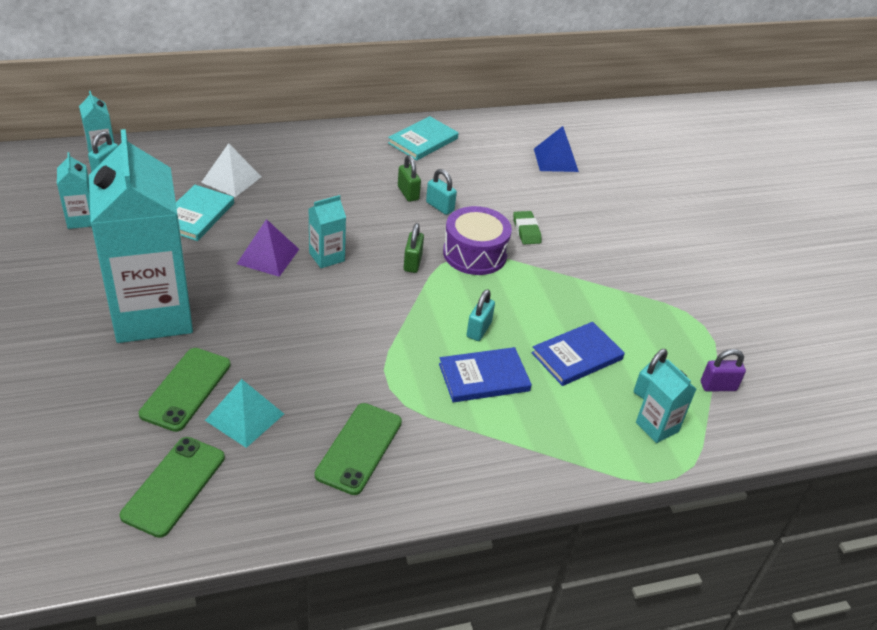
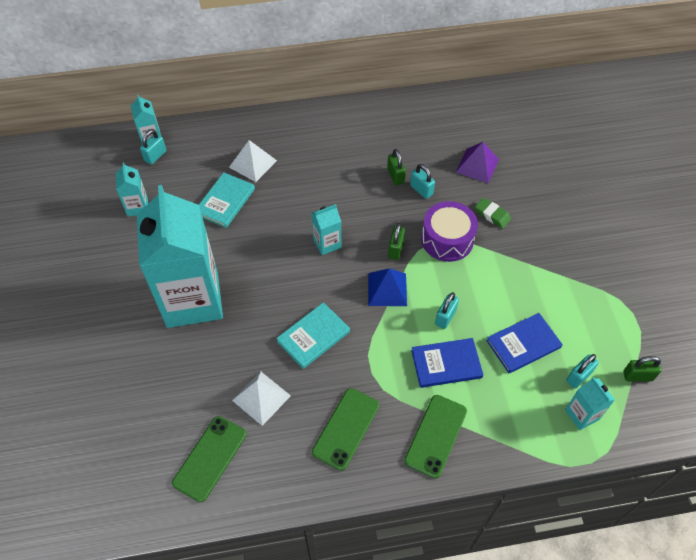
camera: 10 degrees right, 15 degrees up
green phone [139,348,231,432] -> green phone moved to [404,395,467,479]
turquoise pyramid [205,379,284,448] -> white pyramid [232,372,291,426]
purple pyramid [237,219,299,277] -> purple pyramid moved to [456,142,499,183]
turquoise book [388,116,459,161] -> turquoise book moved to [276,302,350,369]
green eraser [513,211,542,244] -> green eraser turned 45 degrees counterclockwise [475,198,511,228]
blue pyramid [534,126,579,172] -> blue pyramid moved to [368,268,407,306]
purple padlock [701,349,746,392] -> green padlock [623,356,662,381]

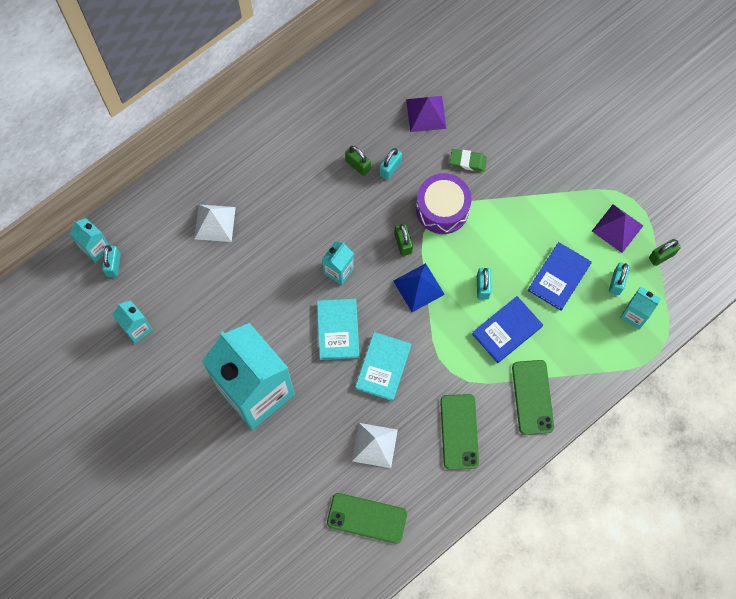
camera: 30 degrees left, 15 degrees up
green phone [172,416,246,502] -> green phone turned 75 degrees counterclockwise [327,493,407,544]
turquoise book [199,172,255,228] -> turquoise book moved to [317,299,360,360]
turquoise padlock [410,164,435,199] -> turquoise padlock turned 75 degrees counterclockwise [379,148,402,180]
none -> purple pyramid [592,204,643,253]

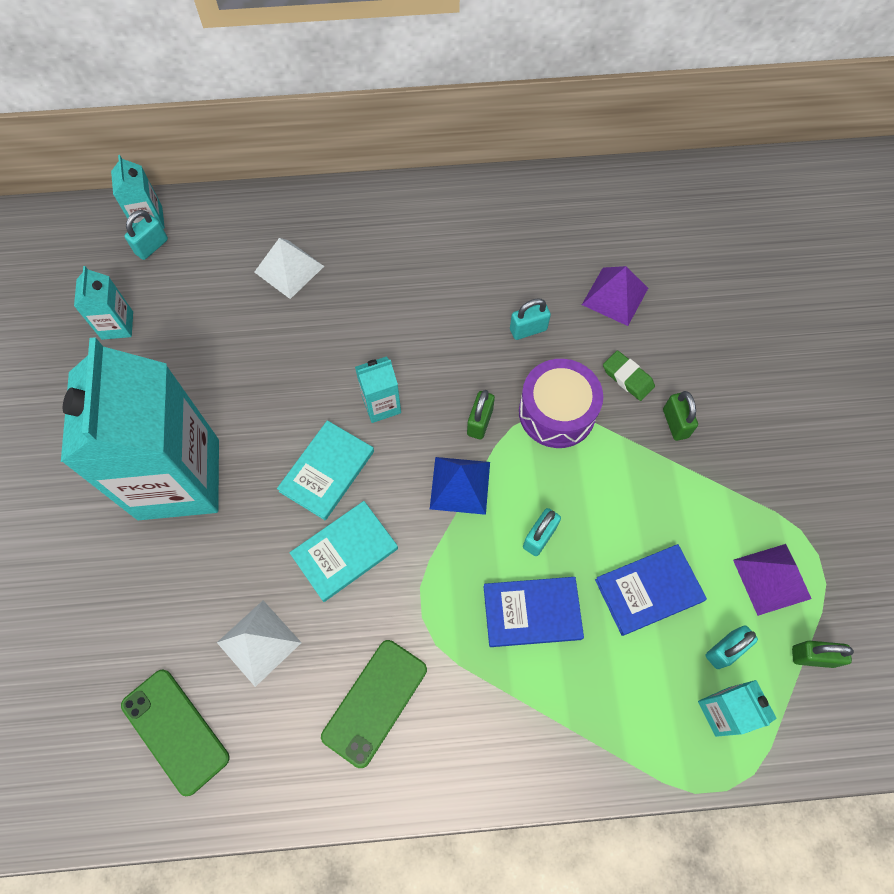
camera: 35 degrees right, 5 degrees down
green padlock [345,146,371,176] -> green padlock moved to [663,391,698,441]
green phone [512,360,554,435] -> none

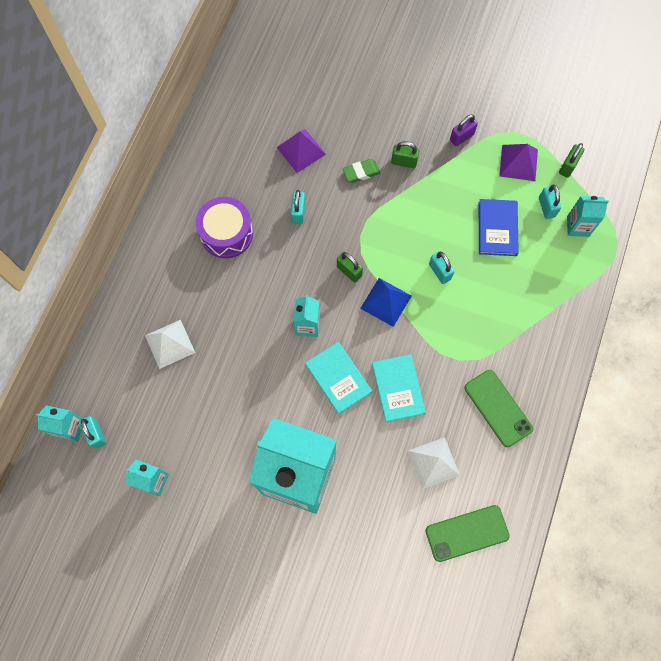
camera: 65 degrees left, 5 degrees up
blue book [483,577,584,647] -> none
purple drum [519,359,603,448] -> purple drum moved to [196,197,253,258]
none -> purple padlock [450,114,478,146]

